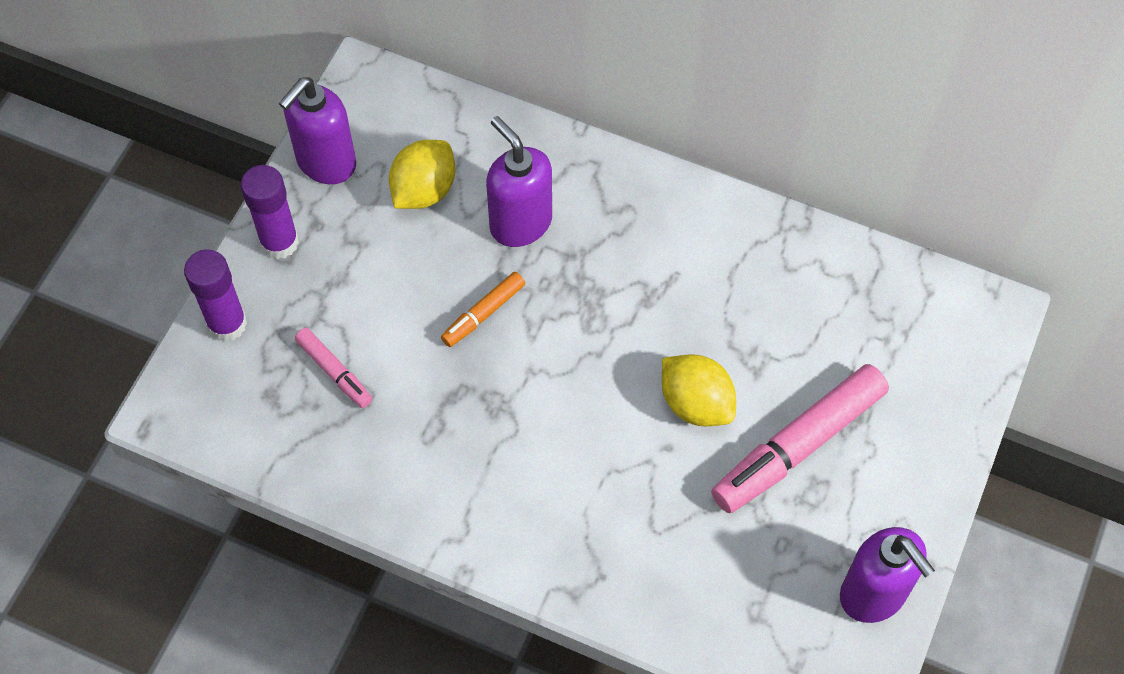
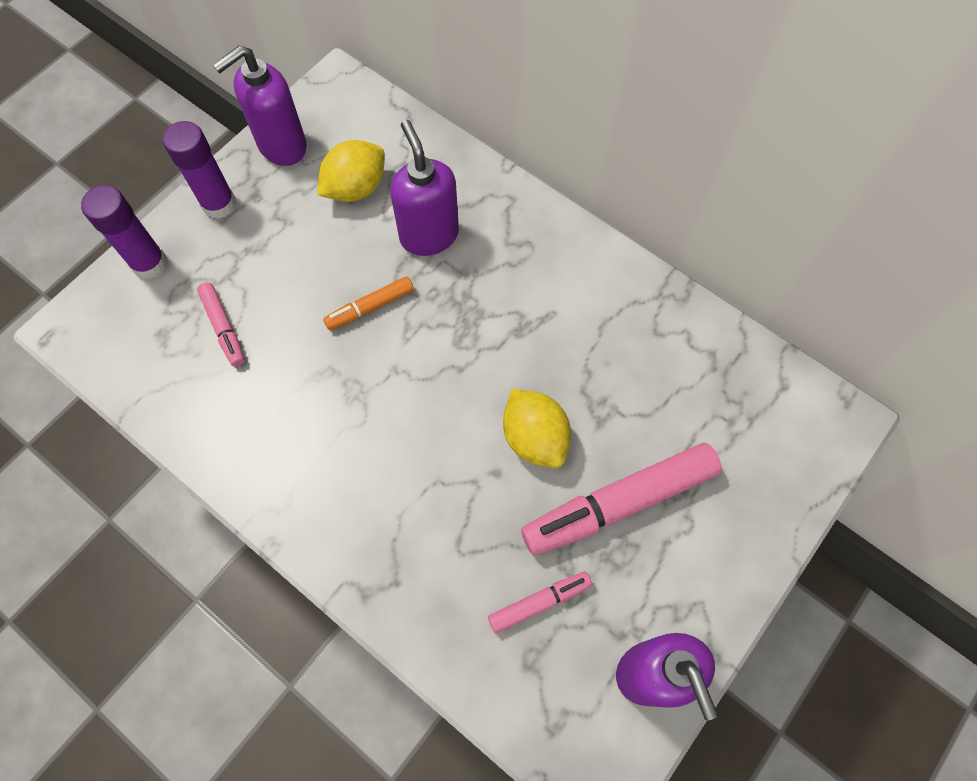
camera: 15 degrees right, 5 degrees up
none -> pink marker [488,572,592,634]

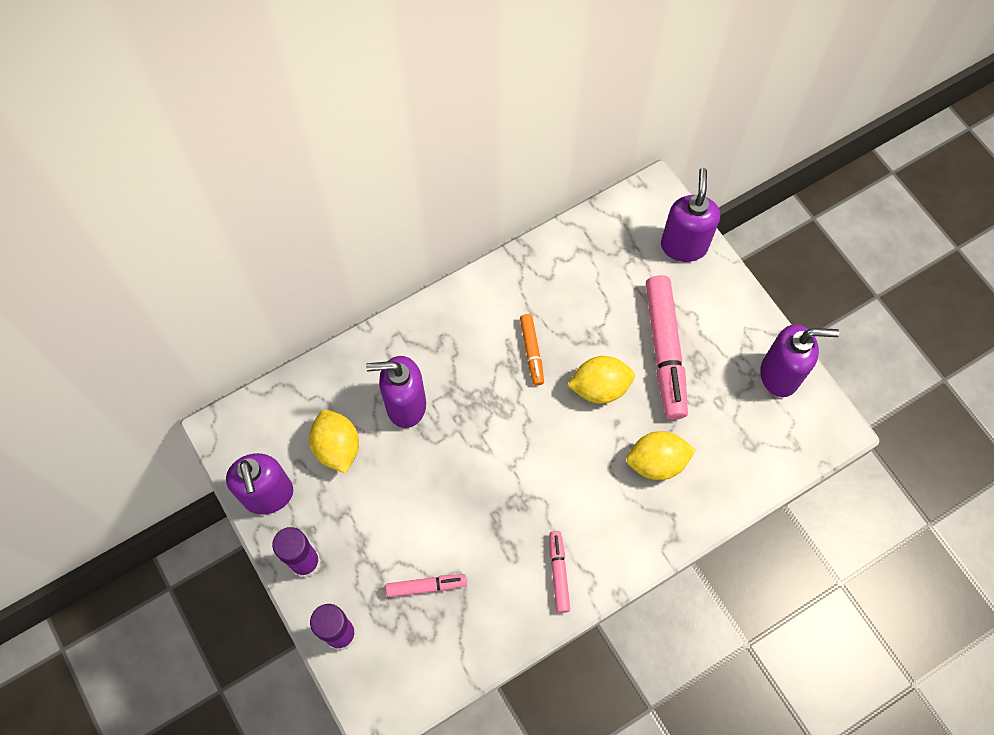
camera: 70 degrees left, 0 degrees up
orange marker [323,276,414,330] -> orange marker moved to [520,314,544,386]
pink marker [488,572,592,634] -> pink marker moved to [549,531,570,613]
none -> yellow lemon [626,431,696,480]
none -> purple soap dispenser [661,168,720,262]

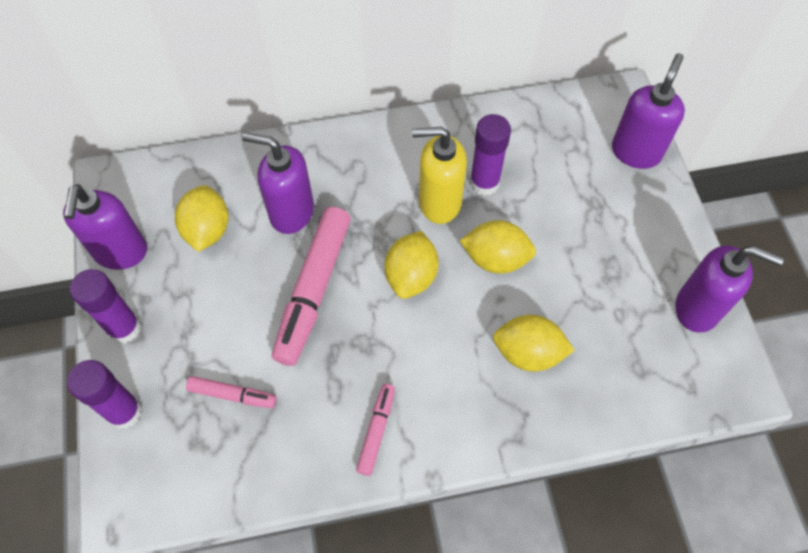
camera: 20 degrees right, 5 degrees down
orange marker [520,314,544,386] -> yellow soap dispenser [412,127,467,224]
pink marker [646,275,688,420] -> pink marker moved to [272,207,351,366]
none -> yellow lemon [385,231,438,299]
none -> purple glue stick [470,114,511,196]

